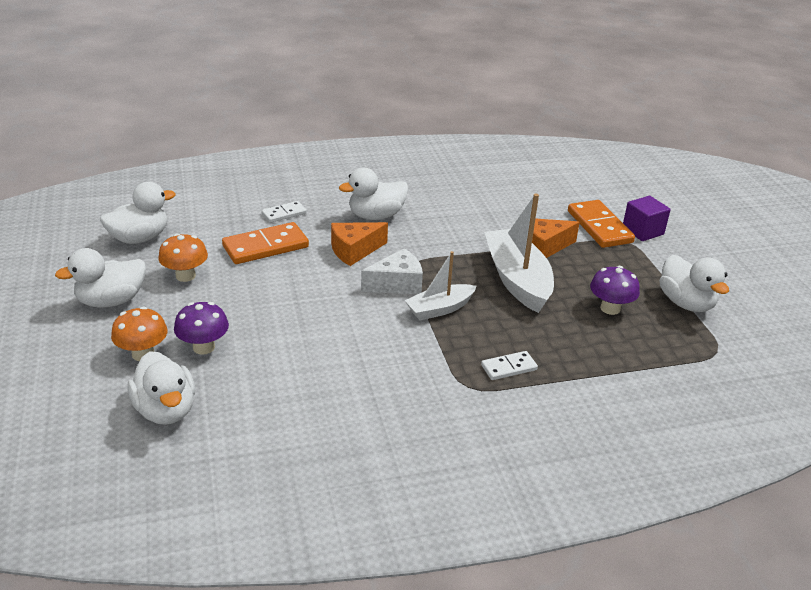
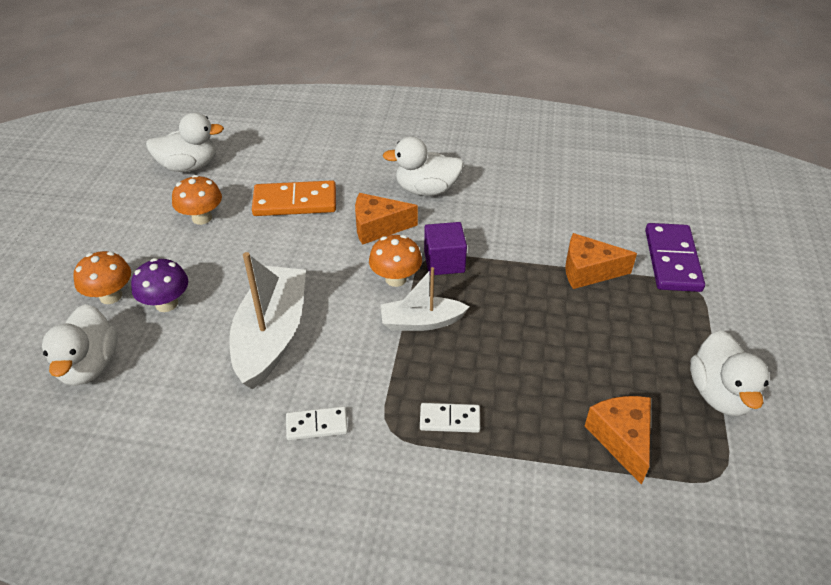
camera: 25 degrees right, 10 degrees up
white duck [55,248,146,307] -> none
white domino [261,201,307,223] -> white domino moved to [286,406,348,440]
white cheese [361,248,423,294] -> orange mushroom [369,235,422,287]
white boat [484,194,554,313] -> white boat moved to [229,252,306,390]
orange domino [568,200,635,248] -> purple domino [645,223,705,292]
purple mushroom [590,266,640,315] -> none
purple cube [623,196,671,241] -> purple cube moved to [424,222,467,275]
none -> orange cheese [585,396,651,485]

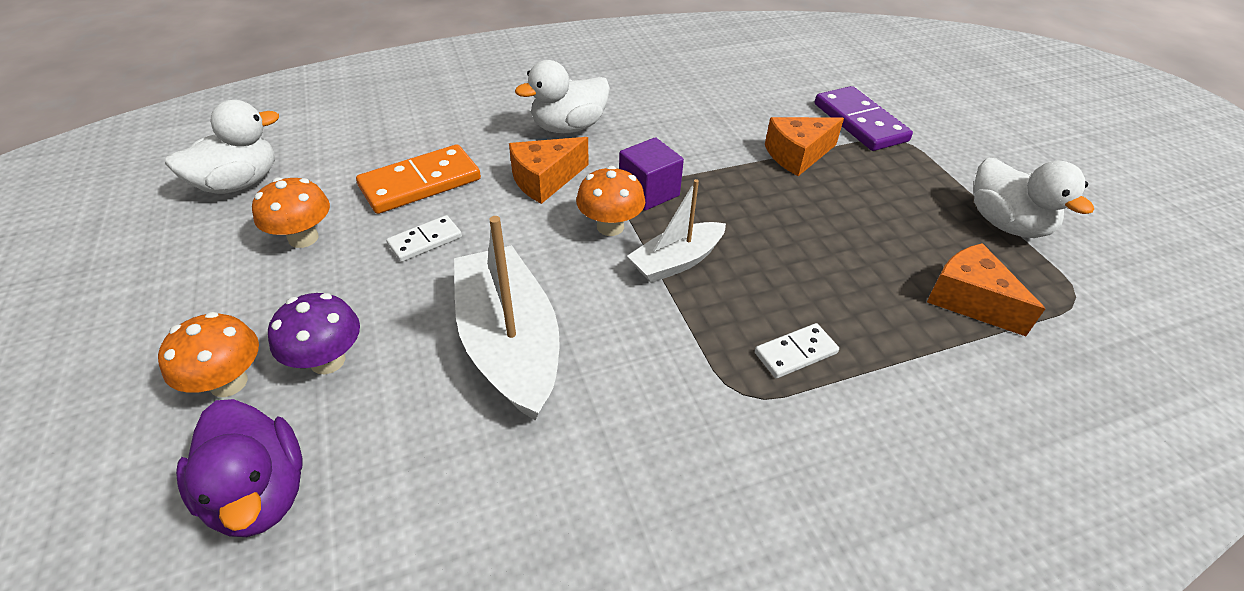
camera: 30 degrees left, 0 degrees up
white duck [42,304,118,386] -> purple duck [176,399,302,537]
white domino [286,406,348,440] -> white domino moved to [386,215,462,262]

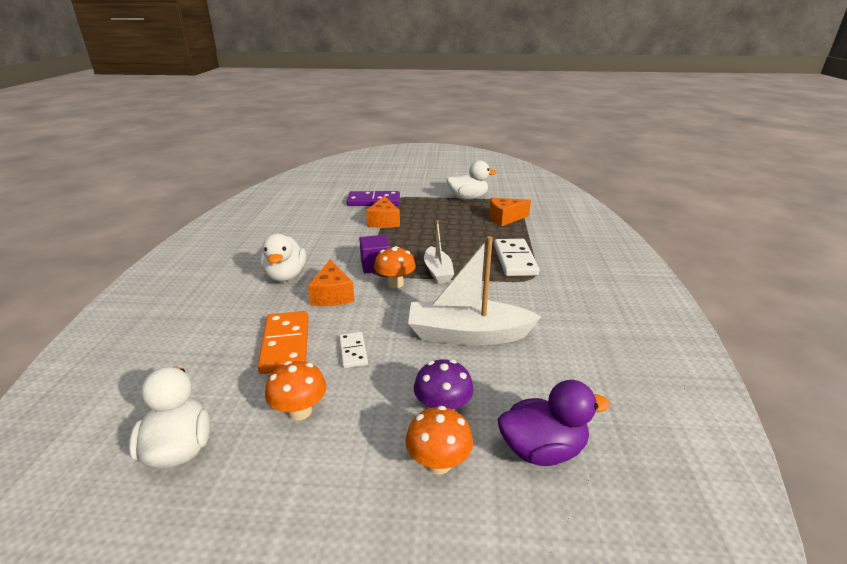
camera: 65 degrees left, 15 degrees down
white domino [755,323,839,378] -> white domino [494,239,539,276], size x1.80

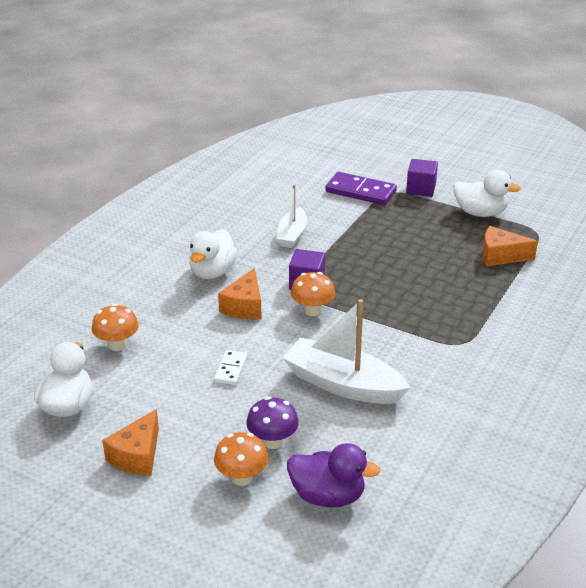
camera: 25 degrees right, 5 degrees up
orange domino [258,311,309,374] -> none
orange mushroom [265,361,327,421] -> orange mushroom moved to [92,304,139,351]
orange cheese [366,196,400,228] -> orange cheese moved to [102,409,159,476]
white boat [424,220,454,284] -> white boat moved to [276,185,307,248]
white domino [494,239,539,276] -> none
none -> purple cube [406,159,438,197]

